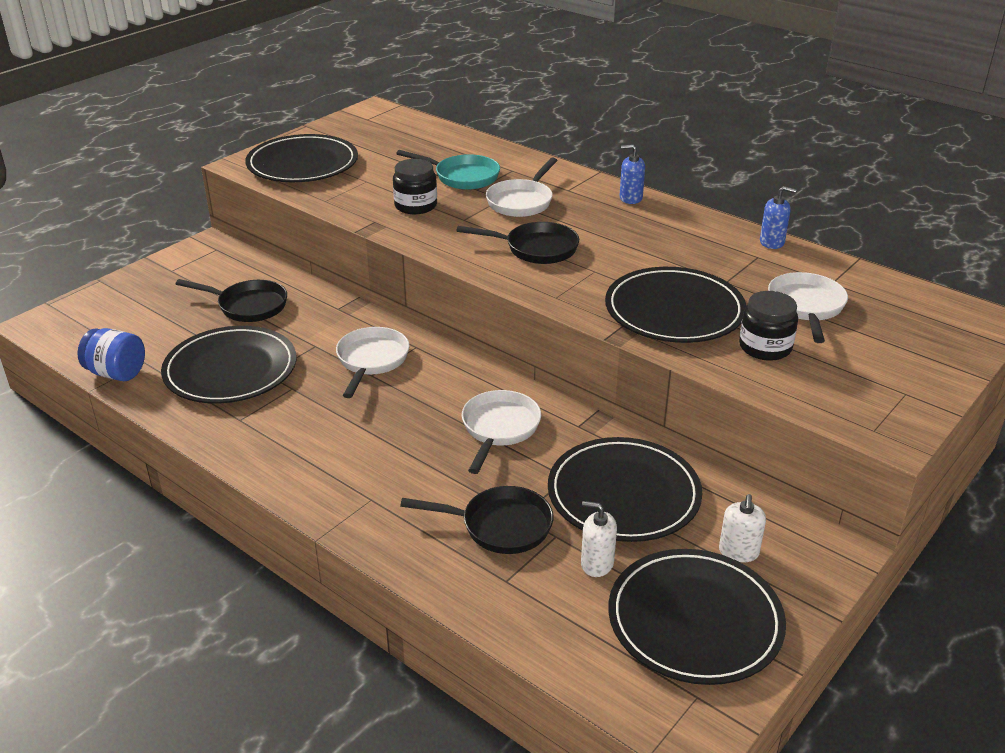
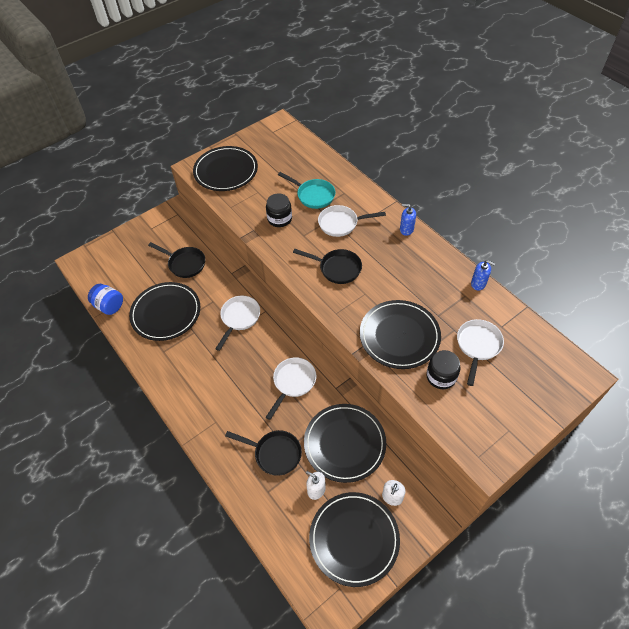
camera: 15 degrees right, 20 degrees up
white pan [486,158,558,217] -> white pan turned 45 degrees clockwise [318,205,386,237]

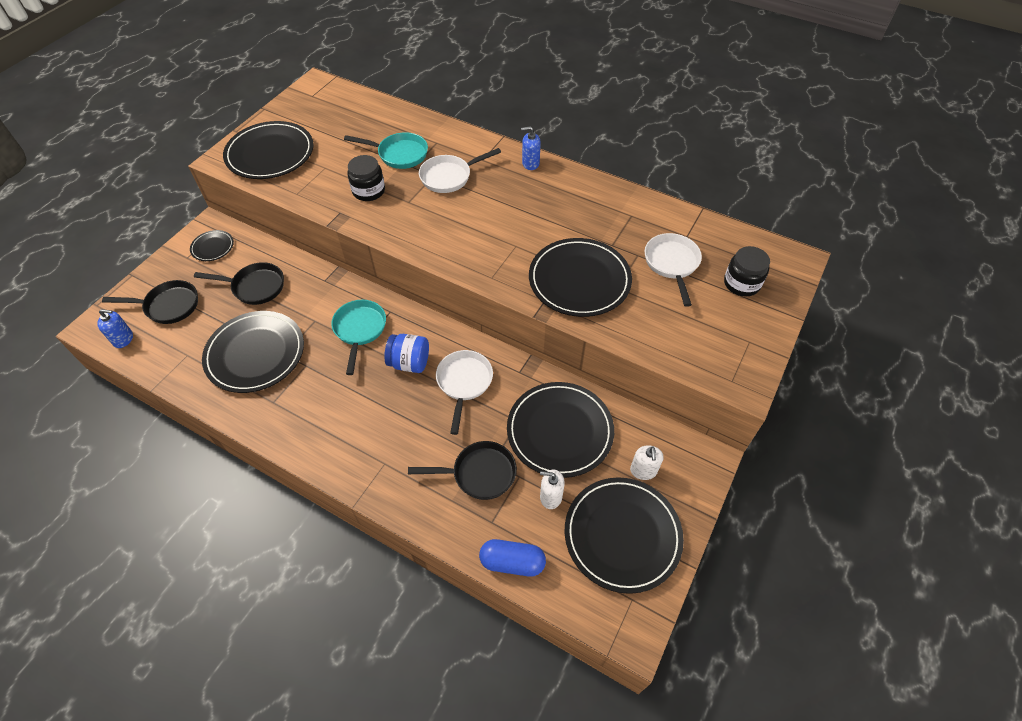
camera: 25 degrees left, 0 degrees up
blue jar [88,284,123,315] -> blue jar moved to [384,334,429,373]
white pan [215,296,260,351] -> turquoise pan [331,300,386,375]
black pan [293,249,362,284] -> black pan moved to [102,280,198,324]
black jar [426,350,460,389] -> black jar moved to [724,246,770,296]
blue soap dispenser [471,260,495,291] -> blue soap dispenser moved to [97,309,133,348]
none -> black plate [190,230,234,261]
none -> blue capsule [479,539,546,577]

